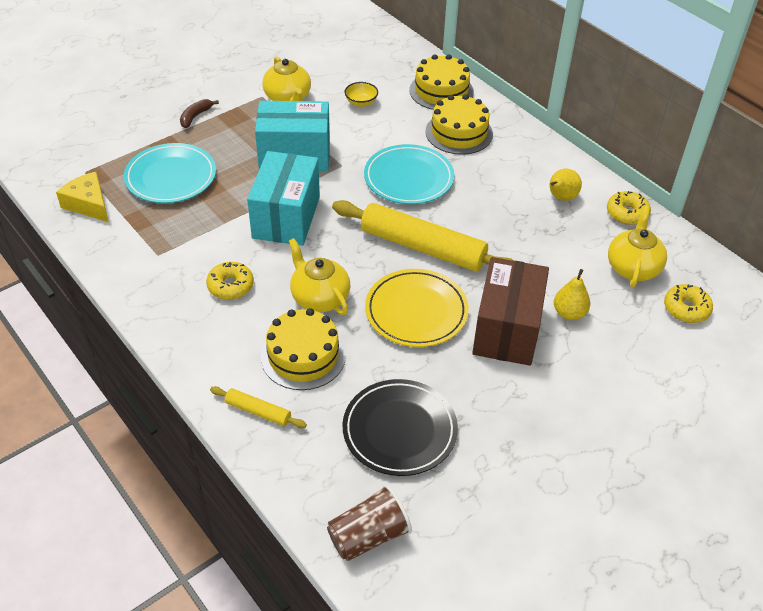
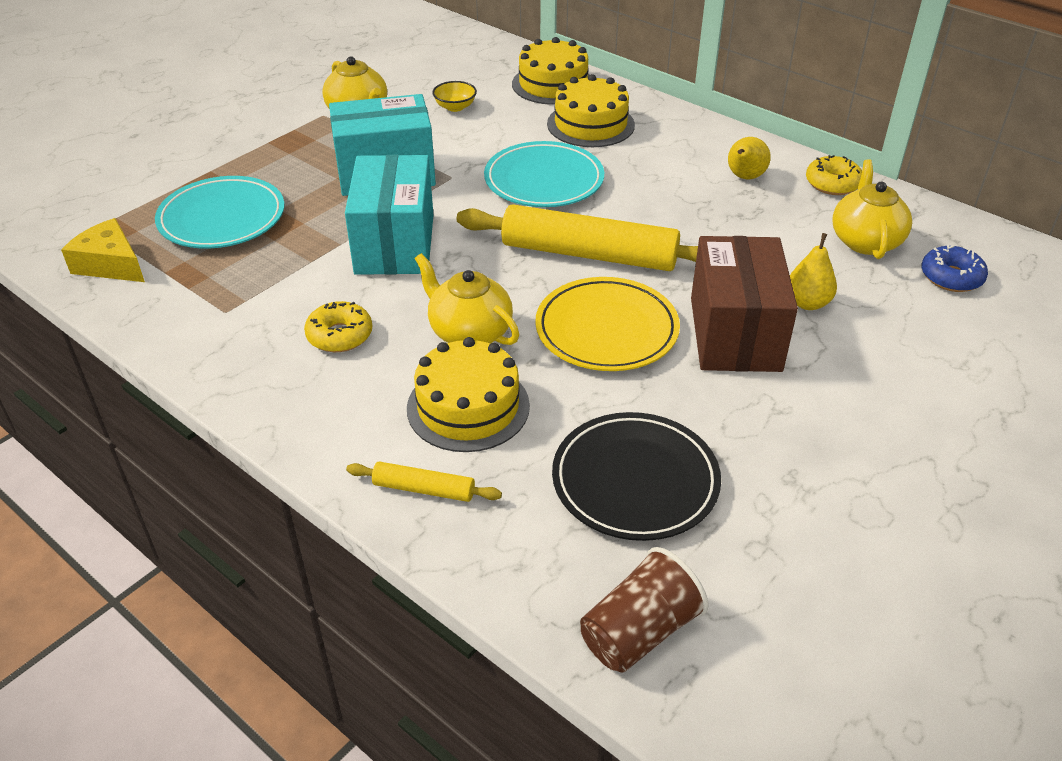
camera: 10 degrees left, 5 degrees down
brown banana [180,99,219,128] -> none
yellow donut [664,284,713,323] -> blue donut [922,245,988,292]

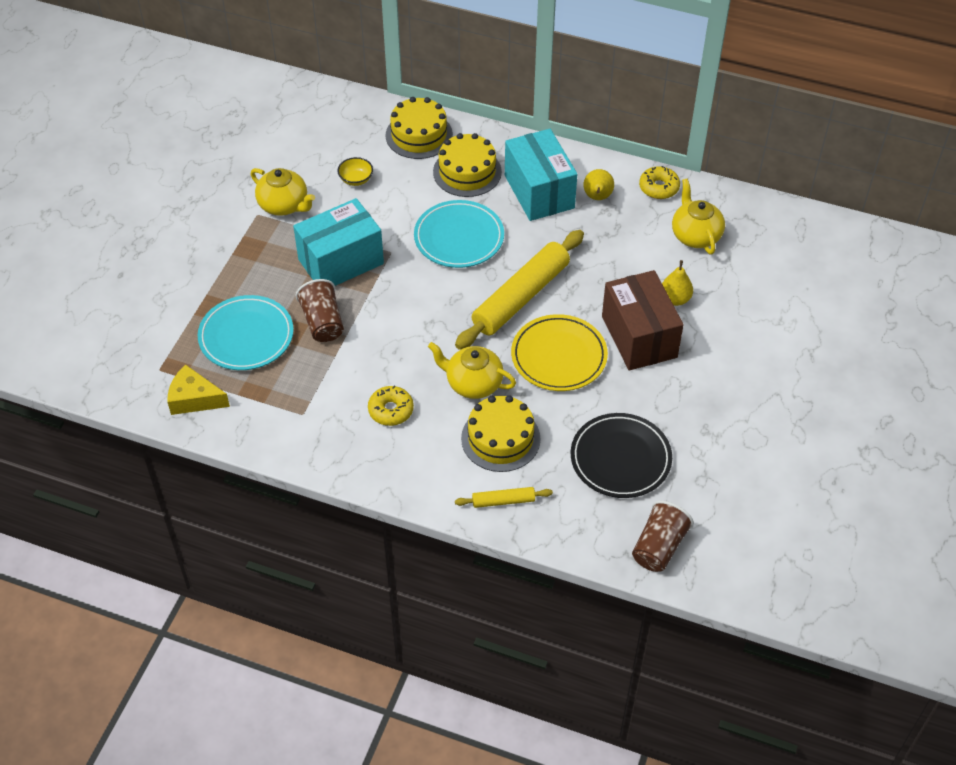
camera: 20 degrees left, 10 degrees up
turquoise box [345,155,433,275] -> turquoise box moved to [505,129,577,221]
yellow rolling pin [456,204,698,271] -> yellow rolling pin turned 45 degrees counterclockwise [455,230,584,350]
blue donut [922,245,988,292] -> none
none -> brown cup [296,279,344,342]

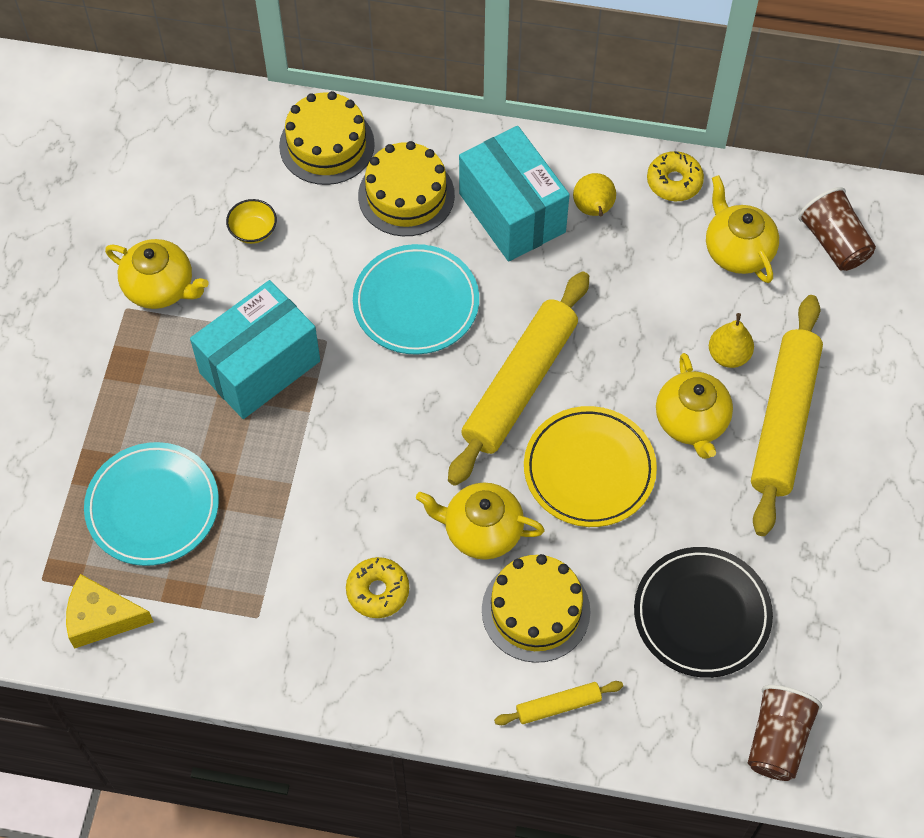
camera: 10 degrees left, 10 degrees up
brown cup [296,279,344,342] -> brown cup moved to [798,187,876,271]
brown box [602,270,684,371] -> yellow teapot [656,353,733,459]
none -> yellow rolling pin [751,295,823,536]

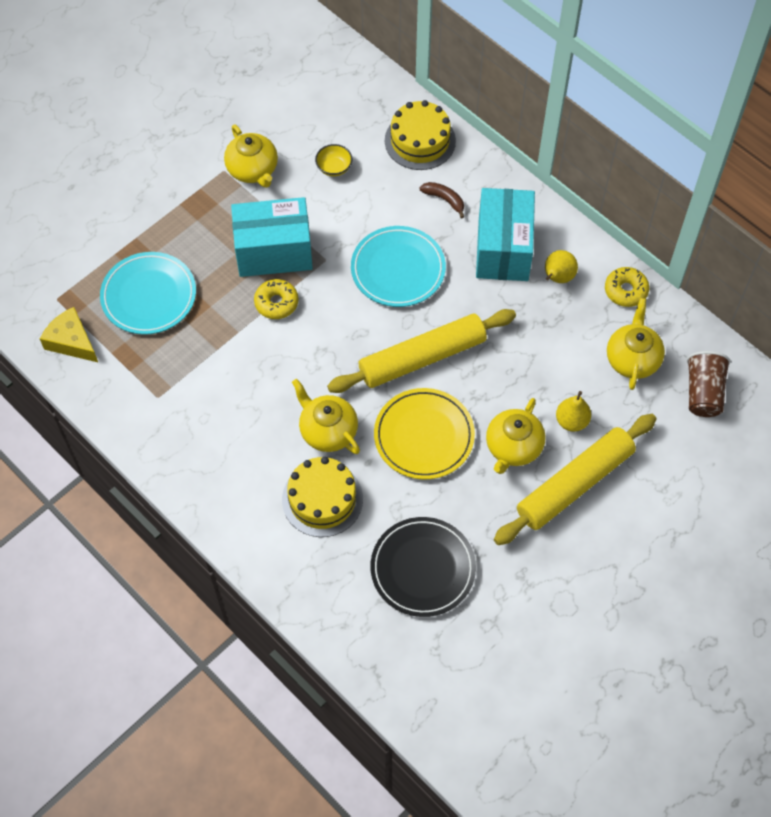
camera: 35 degrees right, 0 degrees up
yellow donut [346,557,409,618] -> yellow donut moved to [254,279,298,319]
yellow cake [358,141,455,236] -> brown banana [420,182,464,219]
yellow rolling pin [494,681,623,725] -> none
brown cup [748,685,822,781] -> none

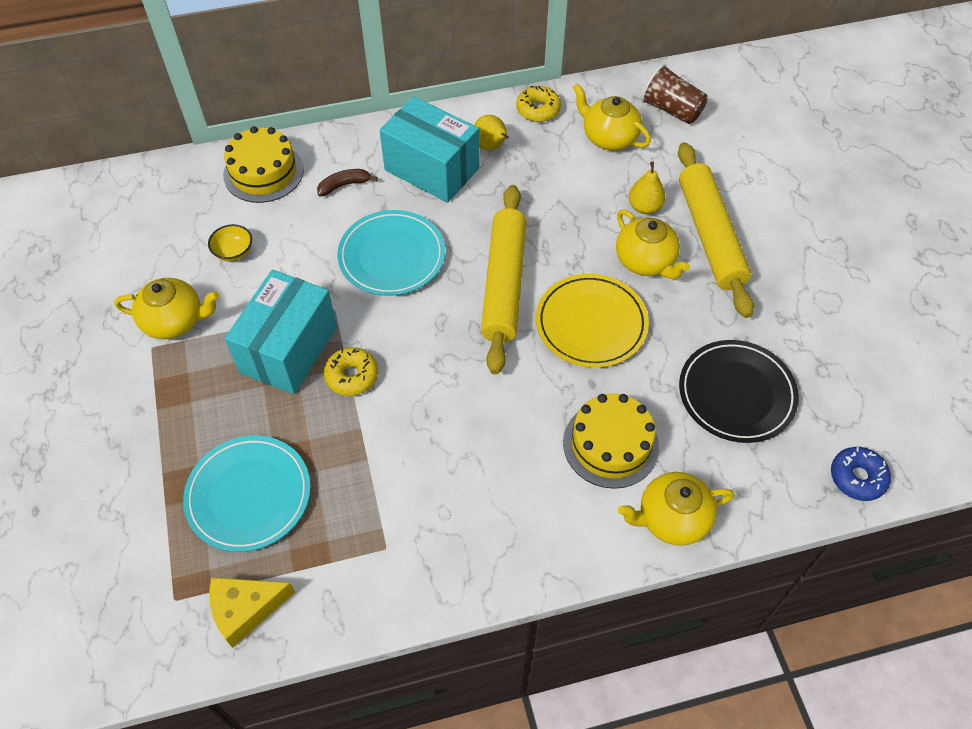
camera: 60 degrees left, 5 degrees down
yellow teapot [292,379,360,454] -> yellow teapot moved to [618,472,734,546]
none -> blue donut [831,447,891,501]

